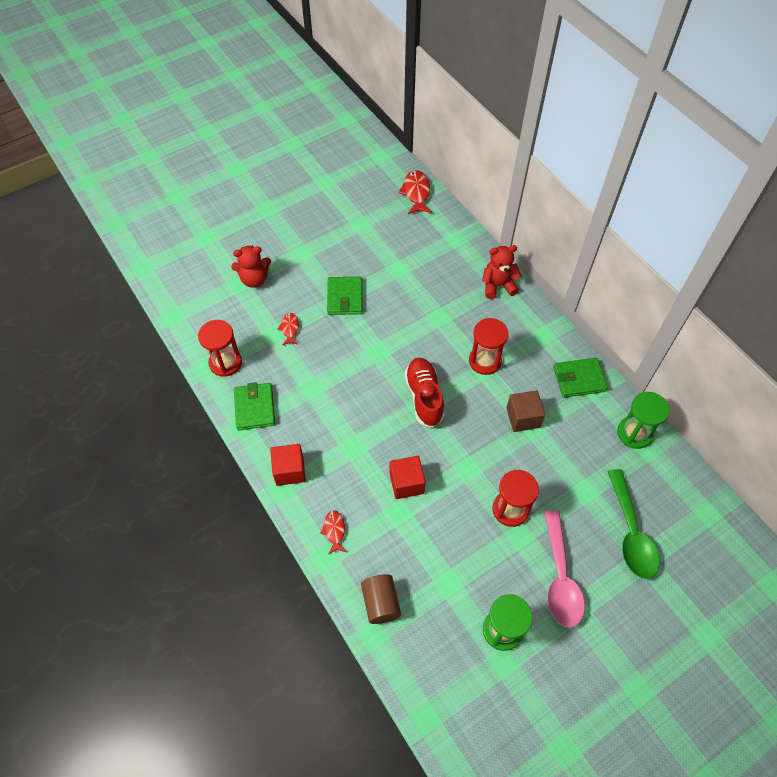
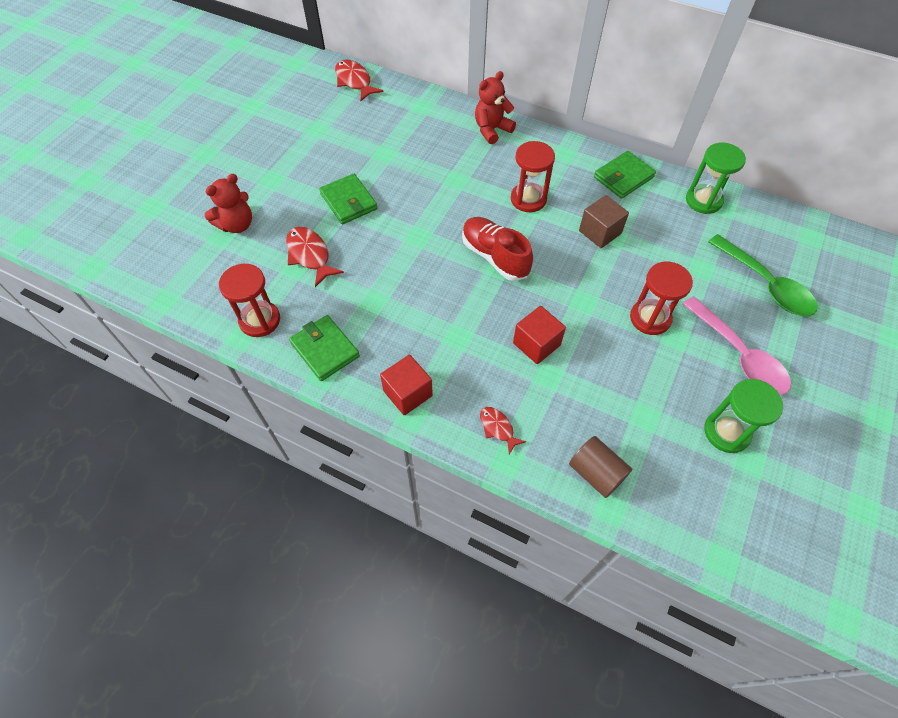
camera: 30 degrees left, 0 degrees up
red fish [277,313,299,345] -> red fish [286,227,344,287], size x1.66

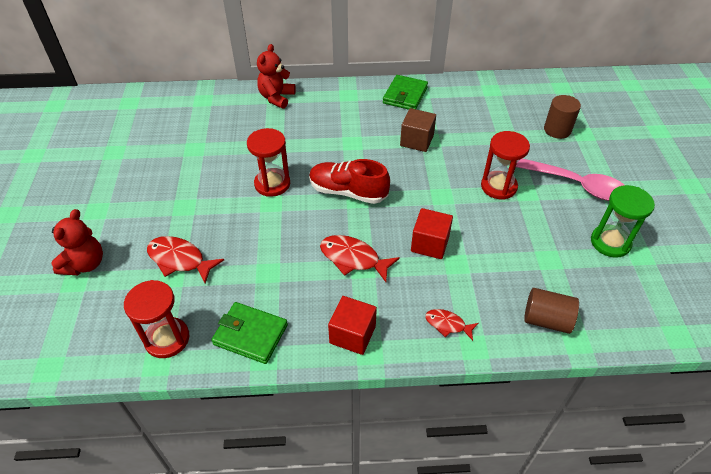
camera: 30 degrees left, 10 degrees down
green wallet [319,174,377,224] -> none
red fish [335,59,383,101] -> red fish moved to [320,235,400,282]
red hourglass [511,141,555,212] -> red hourglass moved to [247,128,290,197]
green hourglass [686,143,746,214] -> none
green spoon [708,234,817,316] -> brown cylinder [544,95,581,139]

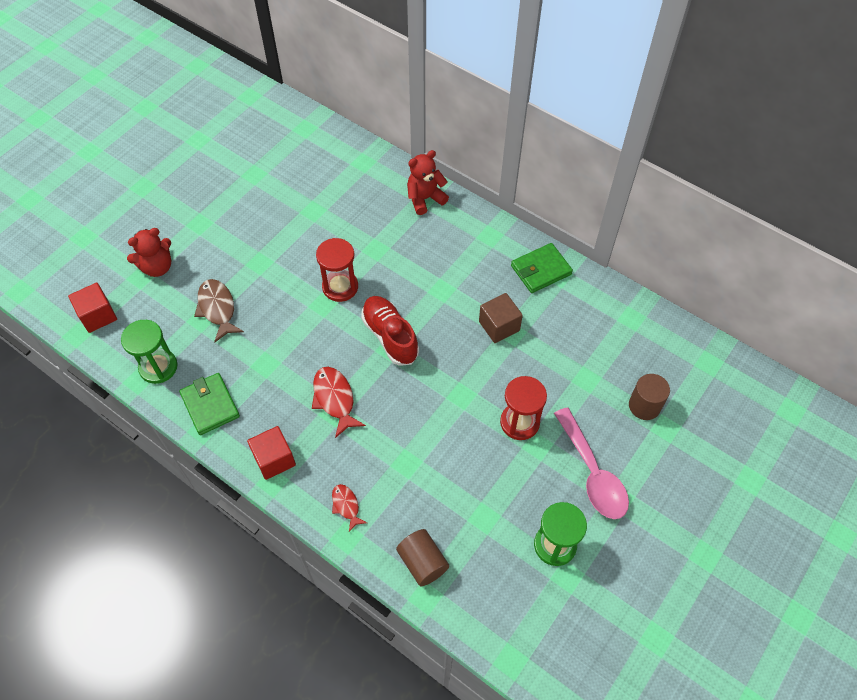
camera: 40 degrees right, 10 degrees up
red hourglass [124,280,189,358] -> green hourglass [121,320,177,384]
red fish [147,236,224,283] -> brown fish [194,279,244,342]
red cube [411,208,453,259] -> red cube moved to [68,283,117,333]

